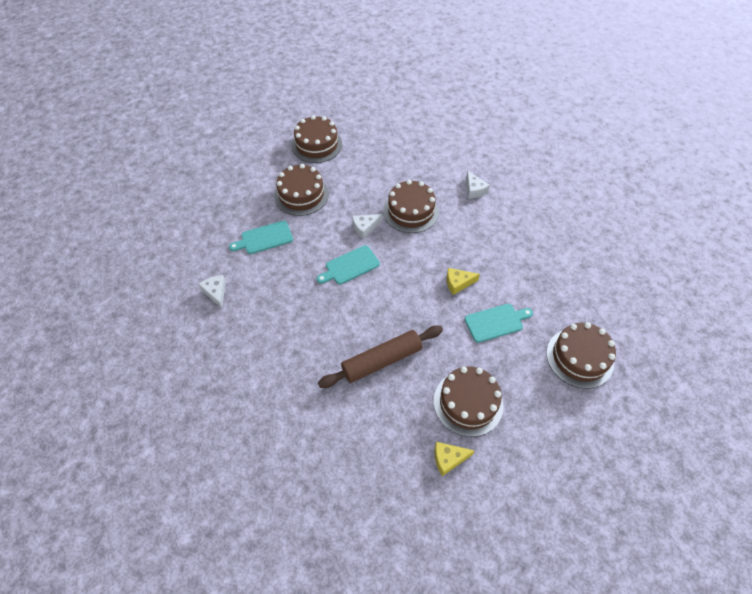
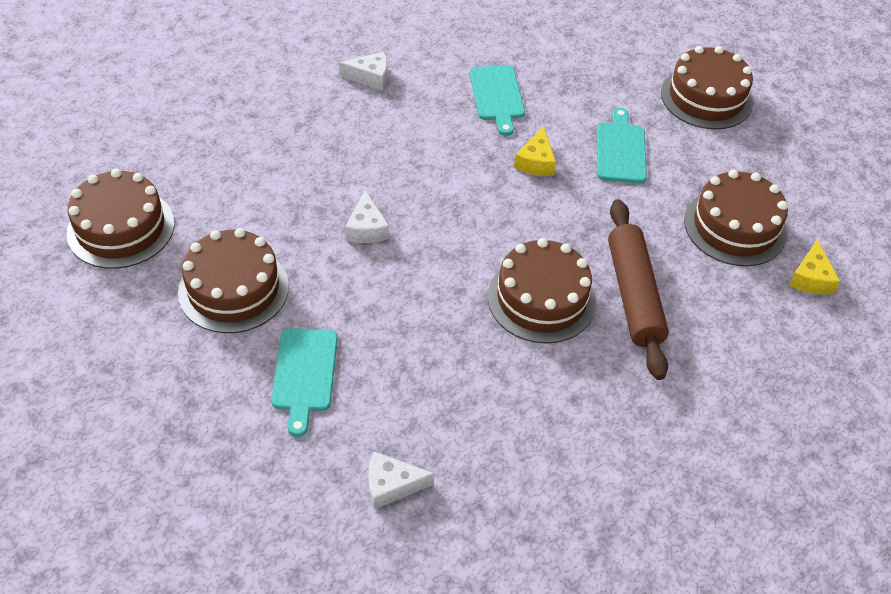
camera: 70 degrees left, 5 degrees down
turquoise cutting board [317,245,380,285] -> turquoise cutting board moved to [470,65,525,136]
brown cake [383,180,439,233] -> brown cake moved to [488,238,596,343]

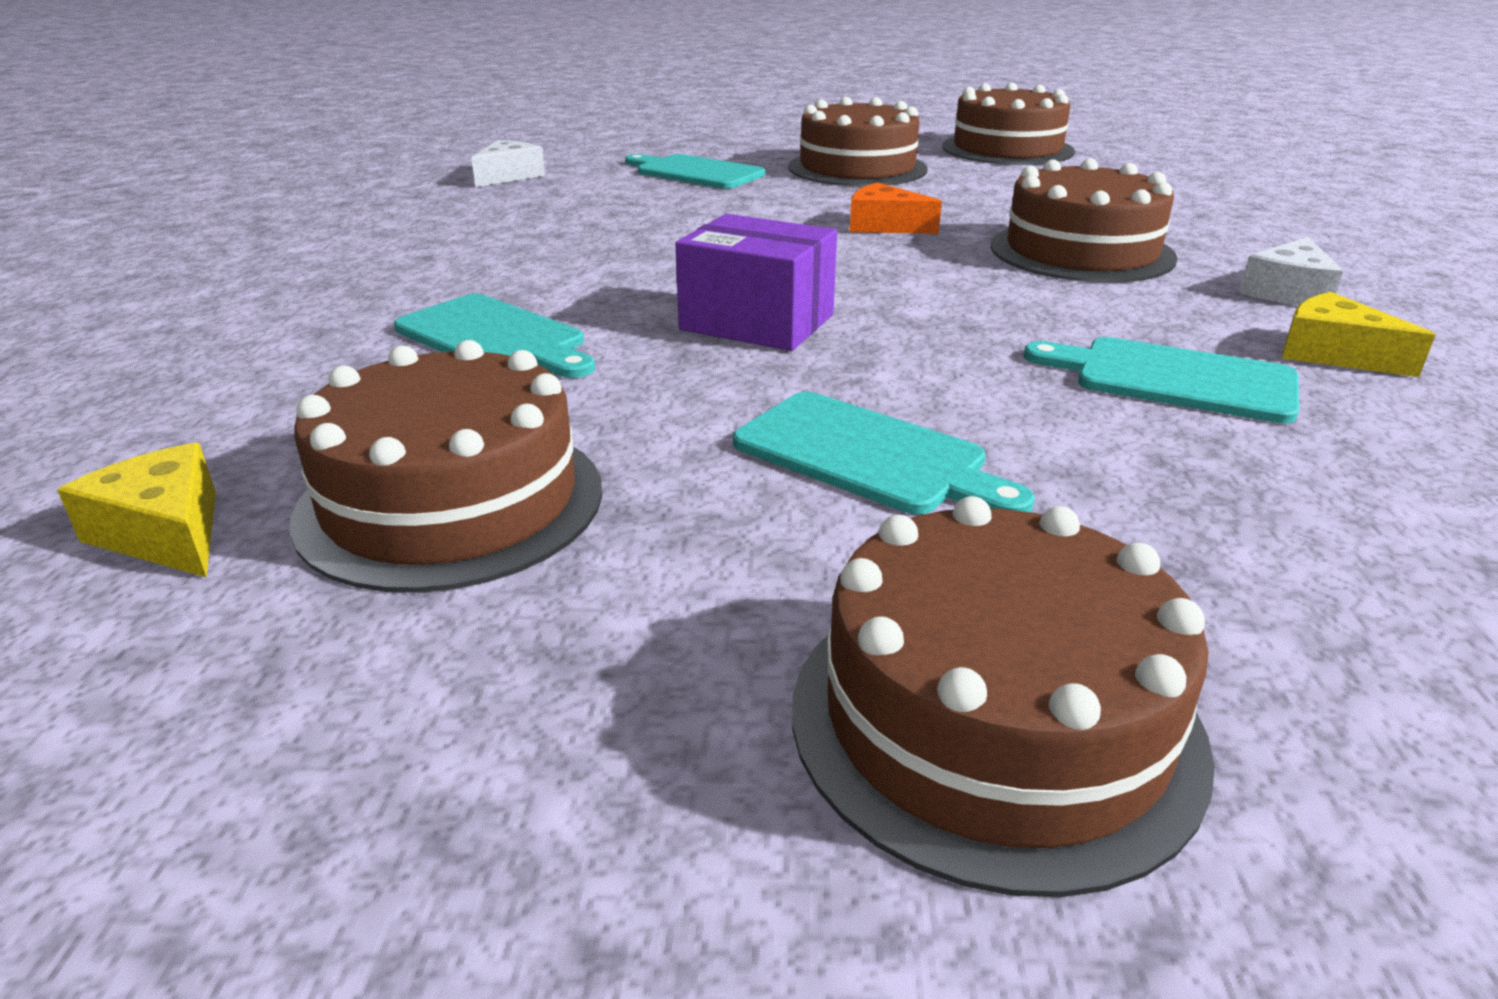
camera: 125 degrees right, 20 degrees down
white cheese [345,190,389,243] -> orange cheese [850,182,942,234]
brown cake [488,238,596,343] -> brown cake moved to [991,158,1178,283]
yellow cheese [514,127,556,176] -> yellow cheese moved to [1282,292,1435,377]
brown rolling pin [608,199,669,380] -> turquoise cutting board [394,294,595,378]
none -> purple box [675,214,837,351]

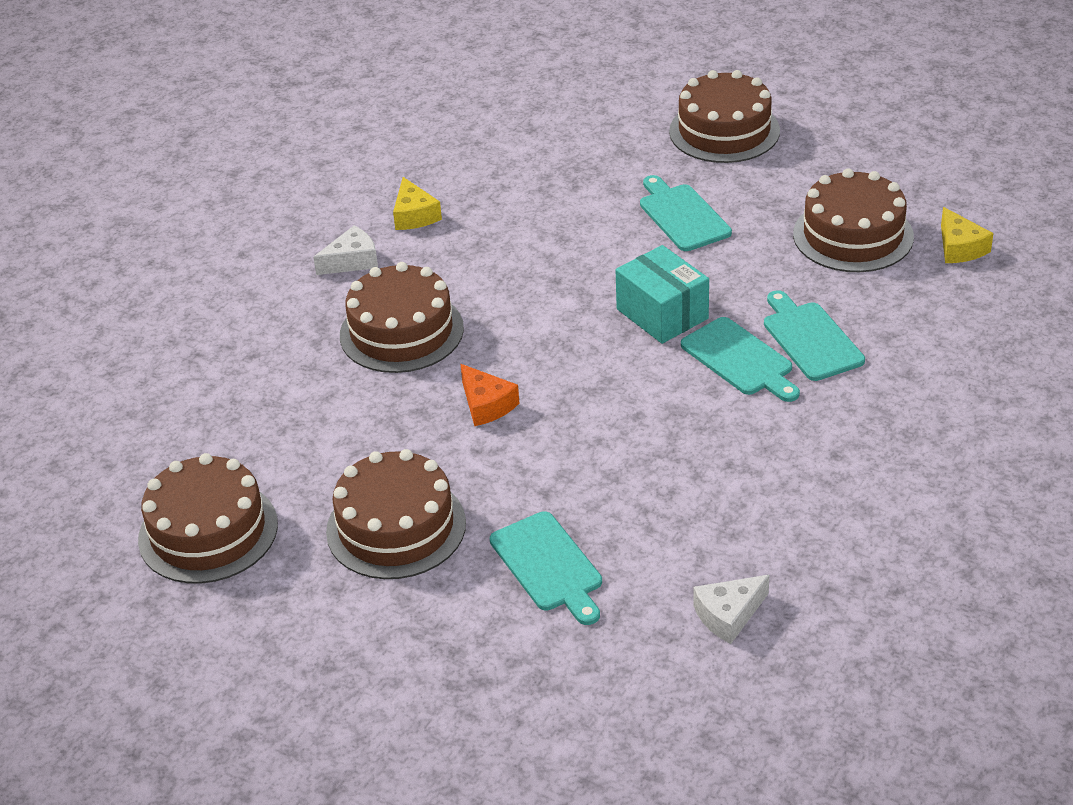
camera: 150 degrees left, 10 degrees up
purple box [675,214,837,351] -> turquoise box [616,245,709,344]
turquoise cutting board [1024,337,1299,424] -> turquoise cutting board moved to [681,317,800,402]

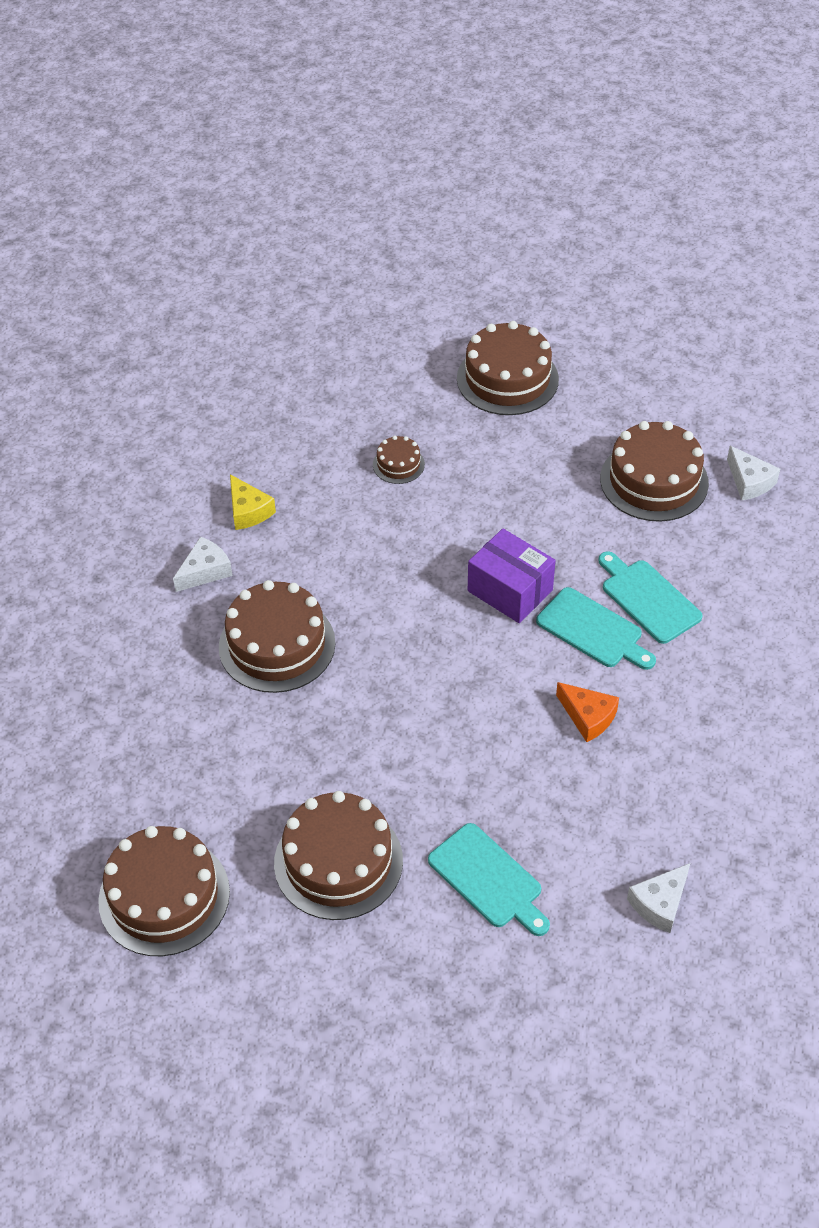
camera: 15 degrees left, 10 degrees up
orange cheese [460,364,519,426] -> orange cheese moved to [556,682,619,742]
turquoise box [616,245,709,344] -> purple box [468,529,556,623]
turquoise cutting board [640,175,732,251] -> none
yellow cheese [941,207,994,263] -> white cheese [727,446,780,500]
none -> brown cake [373,436,425,484]

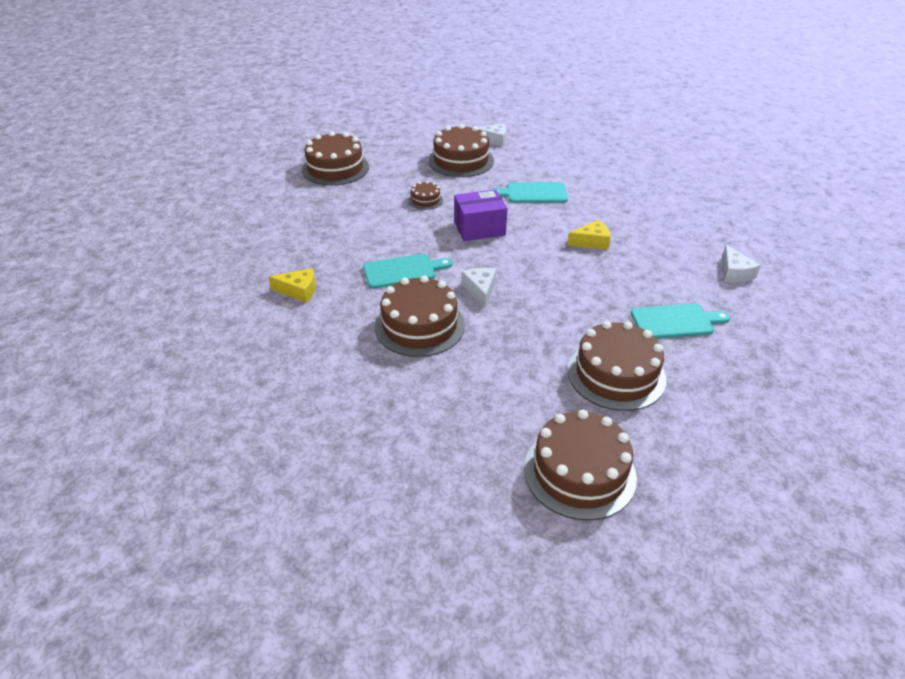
camera: 55 degrees left, 10 degrees down
white cheese [173,536,233,592] -> white cheese moved to [461,268,496,308]
brown cake [373,436,425,484] -> brown cake moved to [408,181,443,210]
turquoise cutting board [536,587,656,670] -> turquoise cutting board moved to [363,254,452,289]
orange cheese [556,682,619,742] -> yellow cheese [567,220,611,250]

